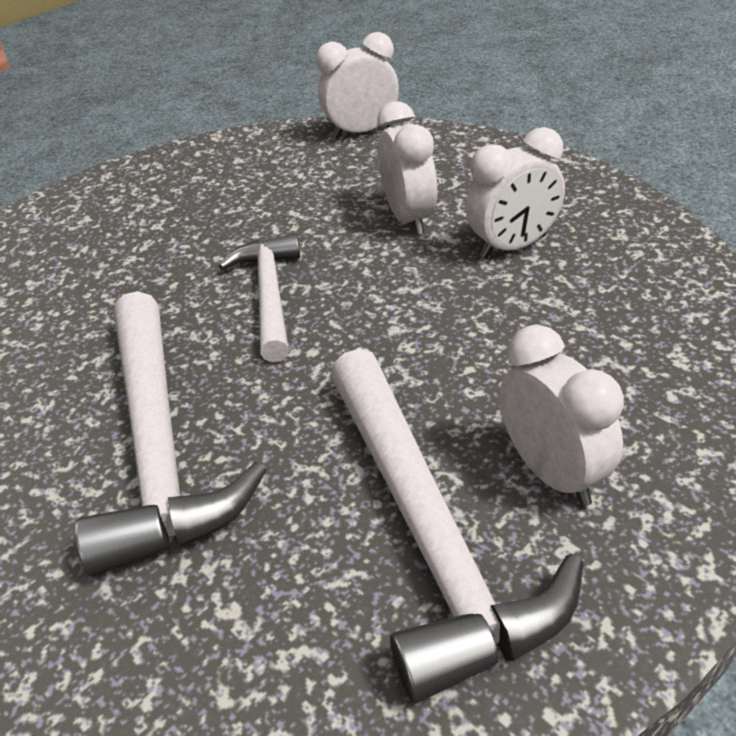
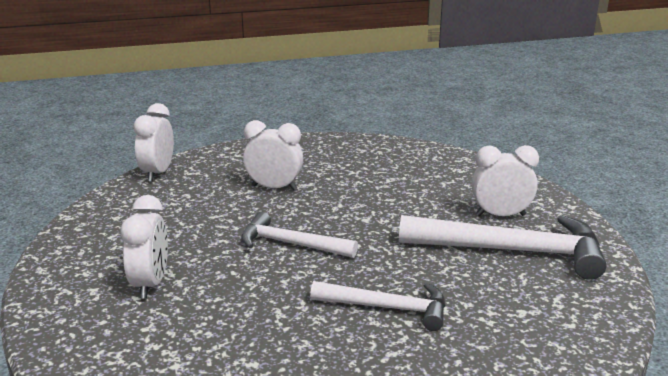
camera: 65 degrees left, 15 degrees down
white hammer [75,291,267,576] -> white hammer [310,281,445,331], size x0.61
white clock [466,127,565,259] -> white clock moved to [120,195,168,298]

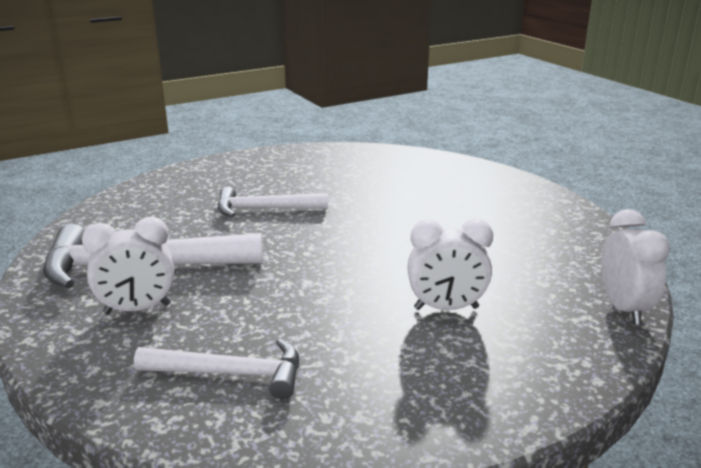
camera: 165 degrees right, 0 degrees up
white clock [120,195,168,298] -> none
white hammer [241,212,358,258] -> white hammer moved to [134,339,299,399]

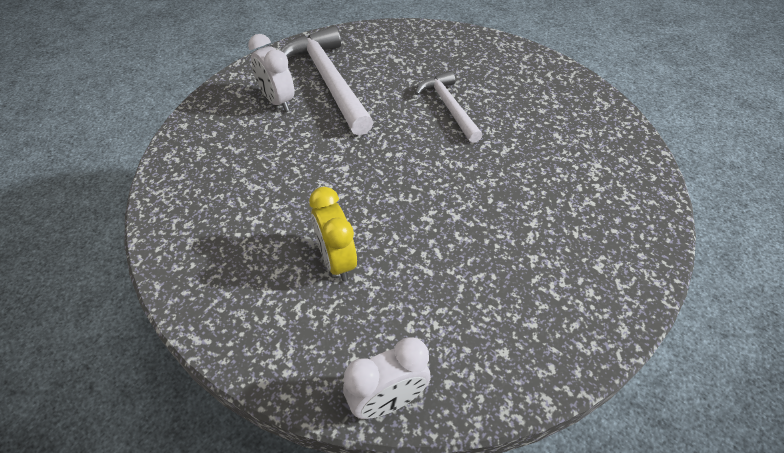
camera: 70 degrees right, 25 degrees up
white hammer [134,339,299,399] -> none
white clock [407,219,493,310] -> yellow clock [309,187,357,281]

